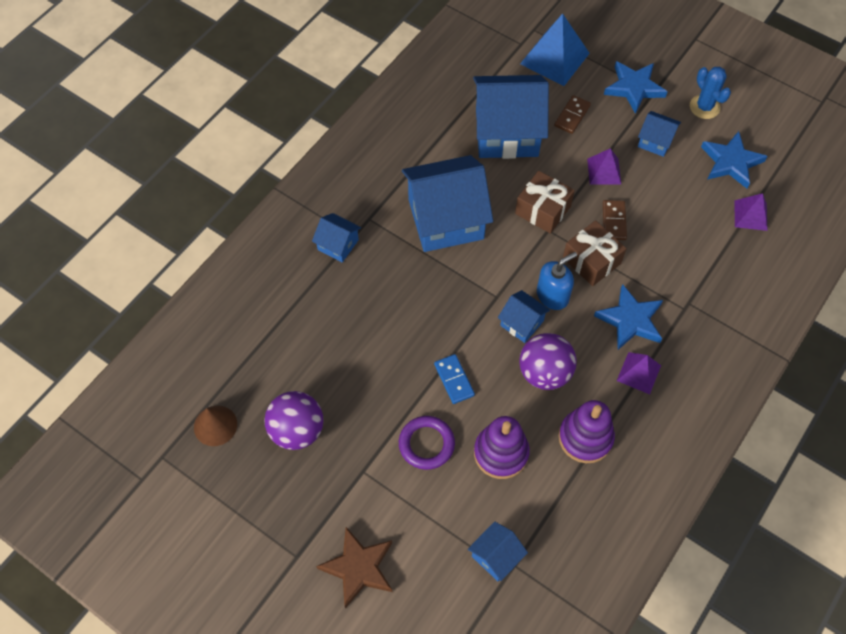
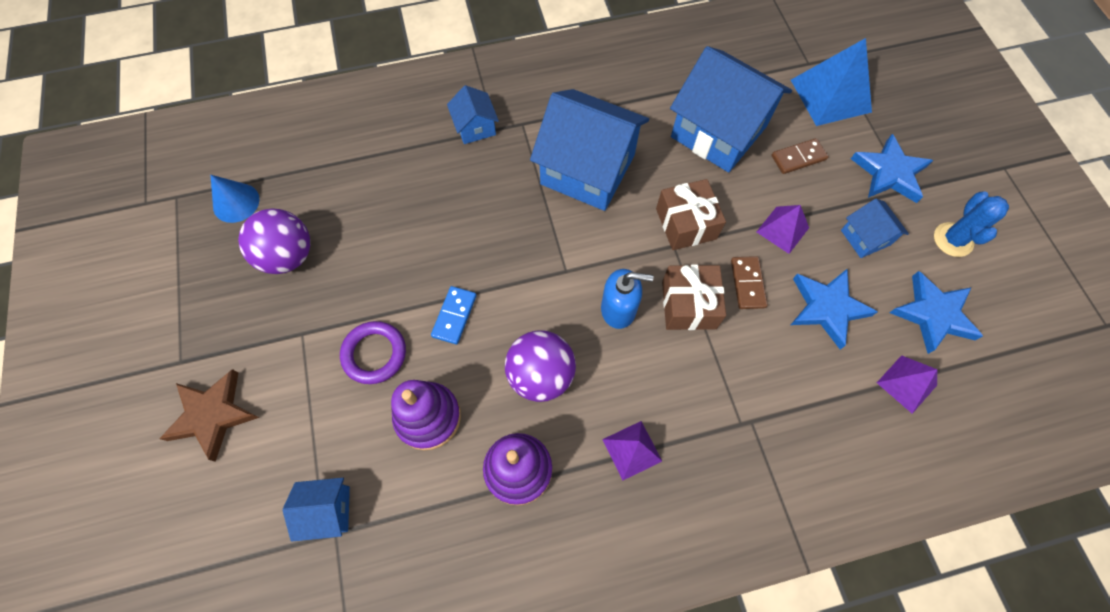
camera: 40 degrees right, 5 degrees up
brown cone [194,406,237,446] -> blue cone [210,175,260,223]
blue house [498,290,550,343] -> none
blue star [594,284,663,350] -> blue star moved to [791,269,878,349]
brown domino [603,200,627,240] -> brown domino turned 45 degrees counterclockwise [731,256,768,309]

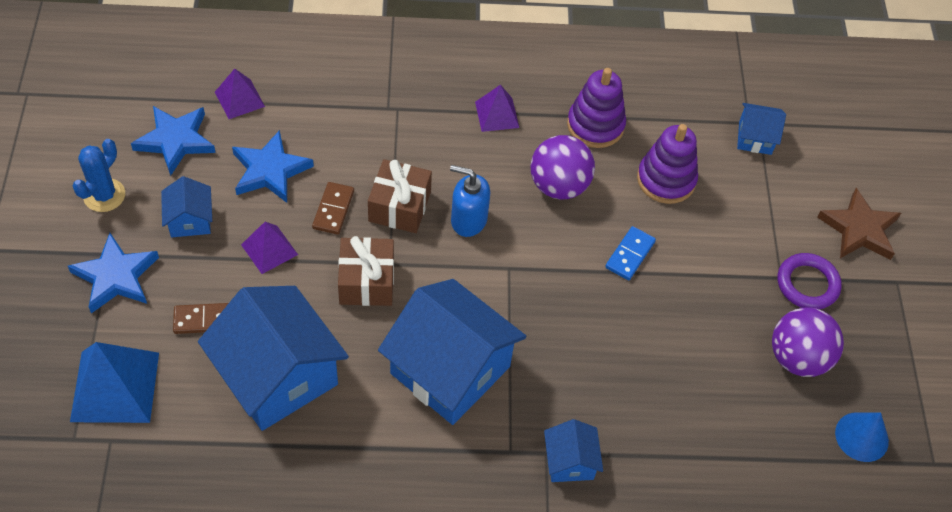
camera: 170 degrees left, 10 degrees down
purple ring [340,321,406,384] -> purple ring moved to [778,253,842,309]

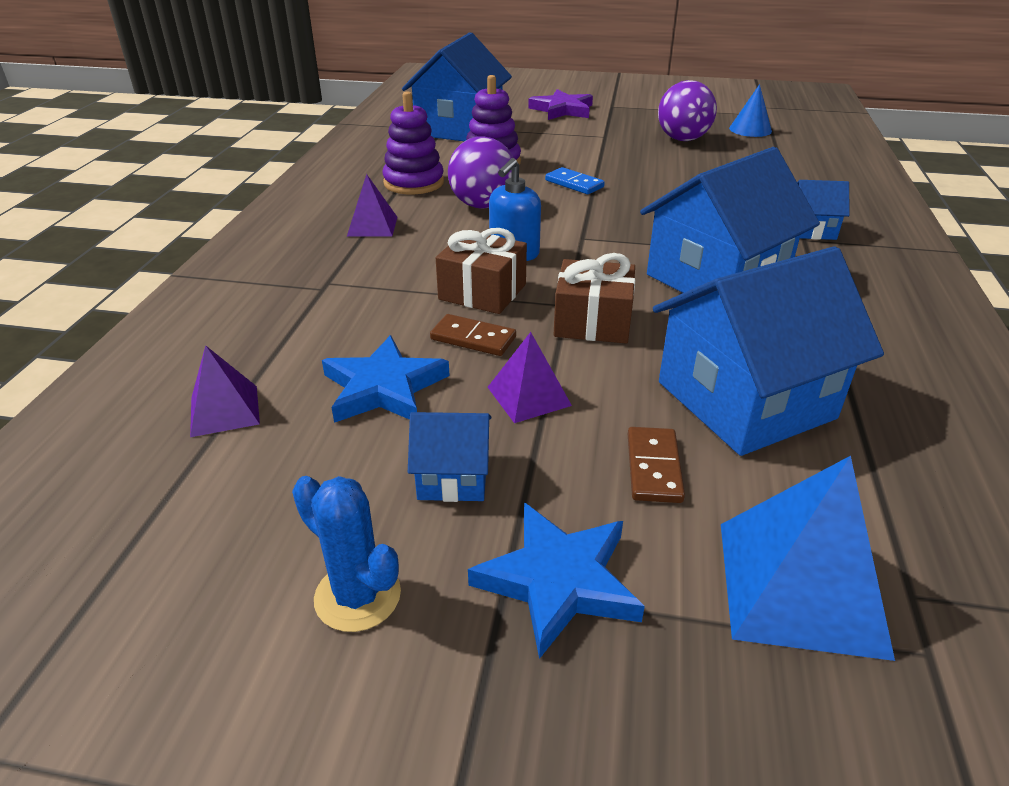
camera: 75 degrees left, 20 degrees down
blue star [131,106,216,176] -> none
blue house [737,103,786,155] -> blue house [402,32,512,141], size x2.13
purple ring [778,253,842,309] -> none
brown star [817,188,901,260] -> purple star [528,89,593,120]

